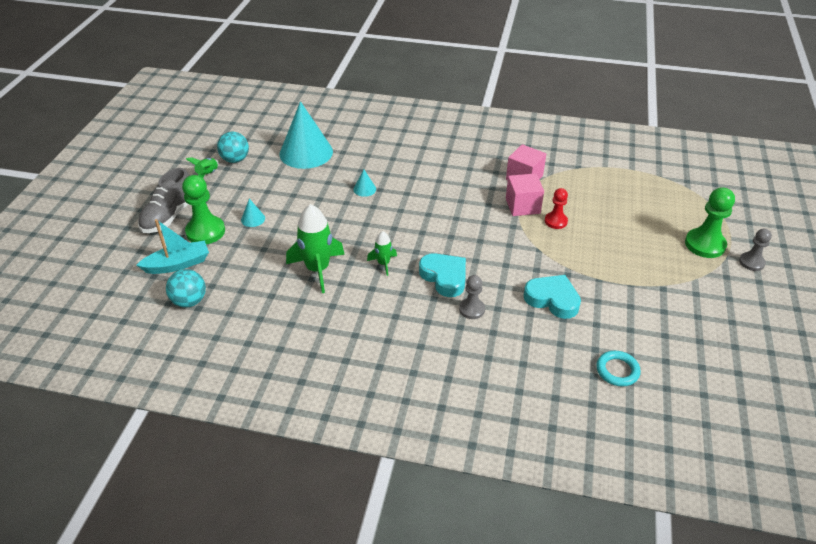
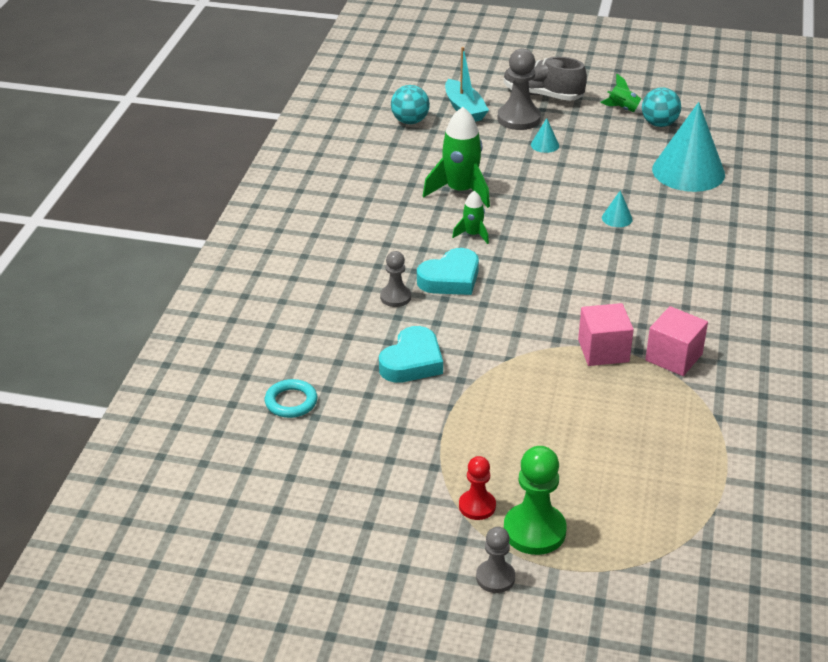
camera: 90 degrees right, 5 degrees down
green pawn [182,175,225,244] -> grey pawn [497,49,541,130]
red pawn [545,188,568,229] -> red pawn moved to [459,456,496,520]

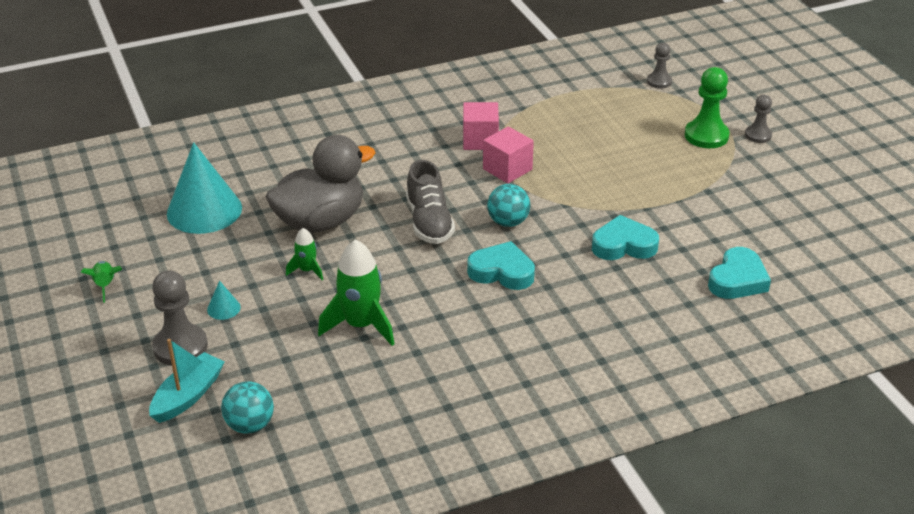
camera: 125 degrees left, 0 degrees up
turquoise ring [265,379,318,418] -> turquoise heart [708,247,771,299]
grey pawn [380,251,411,307] -> grey pawn moved to [647,42,672,89]
green rocket [452,191,489,244] -> green rocket moved to [286,228,323,280]
red pawn [459,456,496,520] -> none
grey shoe [504,57,587,101] -> grey shoe moved to [406,160,455,244]
turquoise cone [602,190,633,227] -> grey duck [266,135,375,233]
turquoise ball [642,87,681,127] -> turquoise ball moved to [487,184,530,227]

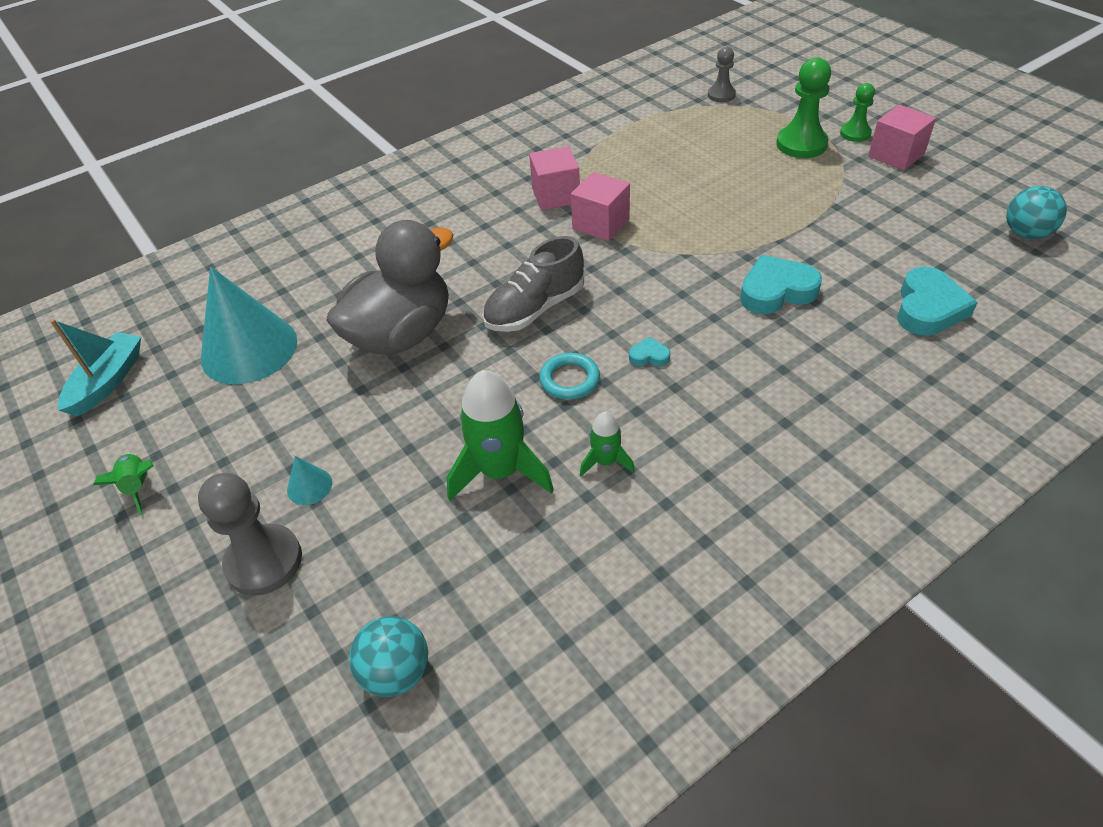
camera: 10 degrees left, 10 degrees up
turquoise boat [149,339,225,423] -> turquoise boat moved to [50,319,141,416]
green rocket [286,228,323,280] -> green rocket moved to [580,412,635,477]
grey shoe [406,160,455,244] -> grey shoe turned 75 degrees clockwise [482,236,584,332]
turquoise heart [467,241,535,290] -> turquoise heart [629,337,670,366], size x0.48
turquoise ball [487,184,530,227] -> turquoise ball moved to [1006,186,1067,239]
grey pawn [745,95,772,143] -> green pawn [840,83,875,142]
none -> turquoise ring [539,353,600,400]
none -> pink cube [868,105,936,171]

